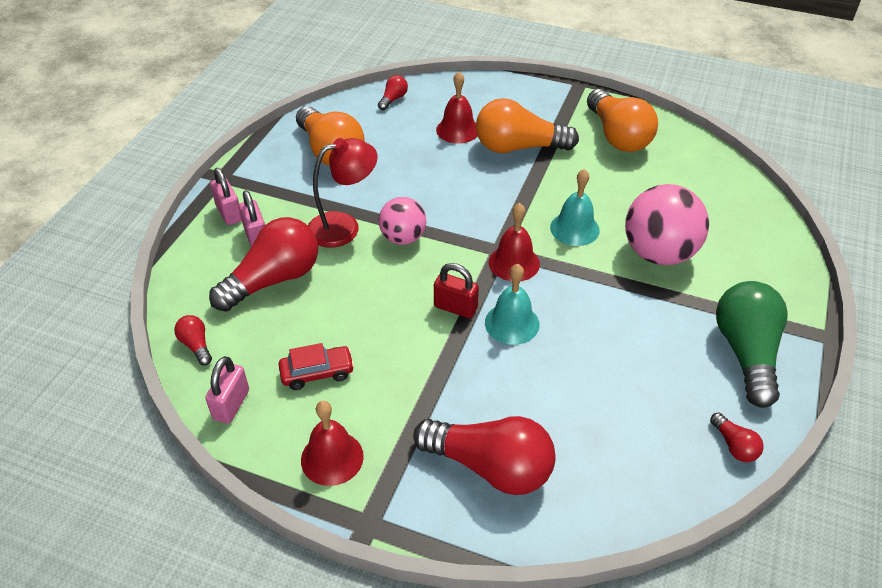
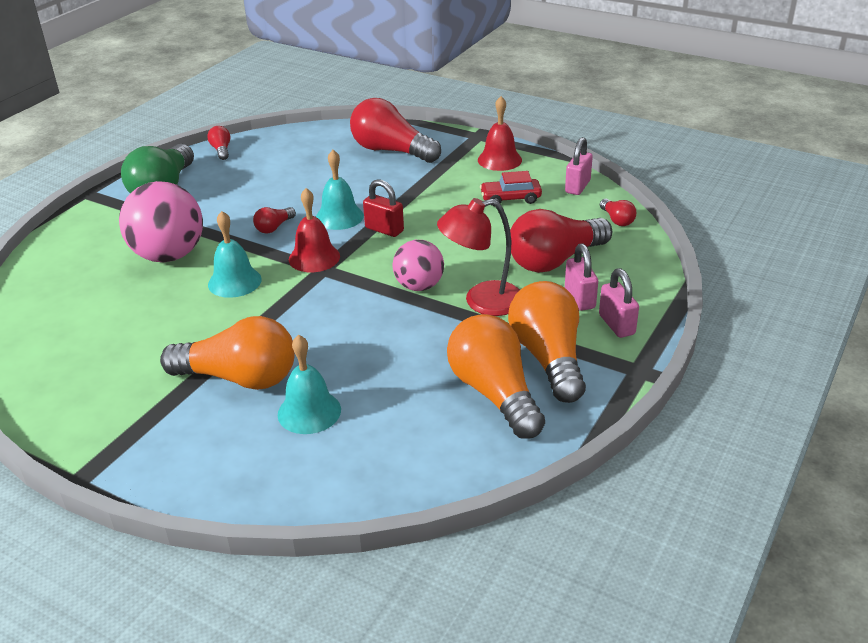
camera: 170 degrees left, 10 degrees down
red light bulb [378,75,408,110] -> red light bulb moved to [253,207,296,233]
red bell [436,72,477,144] -> turquoise bell [278,335,341,434]
orange light bulb [587,89,658,152] -> orange light bulb moved to [508,281,586,403]

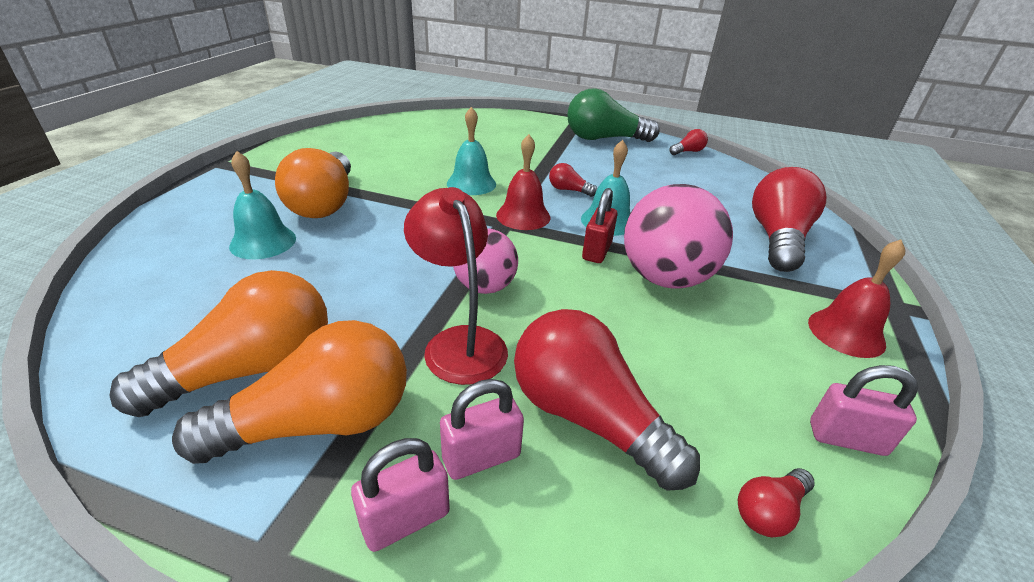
camera: 75 degrees right, 0 degrees up
pink ball [119,181,203,262] -> pink ball moved to [624,184,733,289]
red car [480,171,542,206] -> none

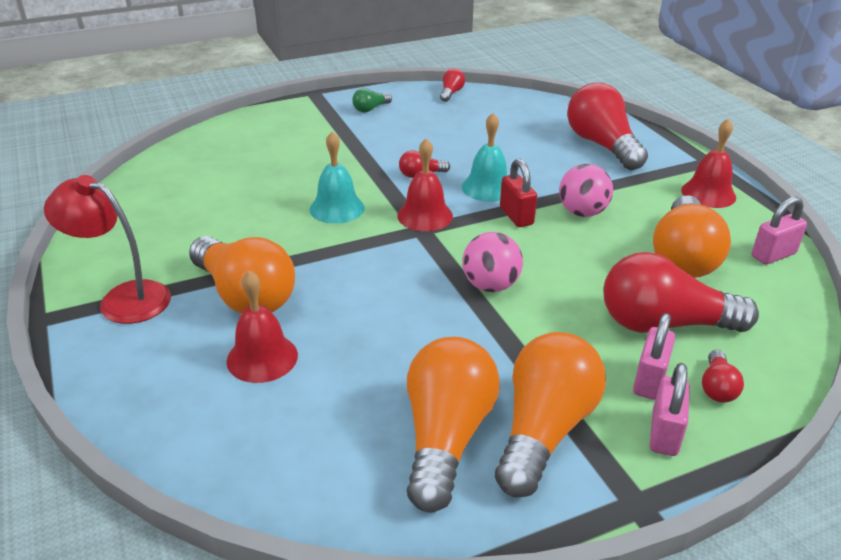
camera: 40 degrees left, 0 degrees up
turquoise bell [229,151,296,259] -> red bell [227,271,298,383]
red lamp [404,187,508,385] -> red lamp moved to [44,175,171,324]
green light bulb [567,88,660,142] -> green light bulb [352,88,392,112], size x0.45
pink ball [624,184,733,289] -> pink ball [559,164,613,217], size x0.61
red light bulb [738,468,815,537] -> red light bulb moved to [702,350,744,403]
none -> orange light bulb [653,196,731,278]

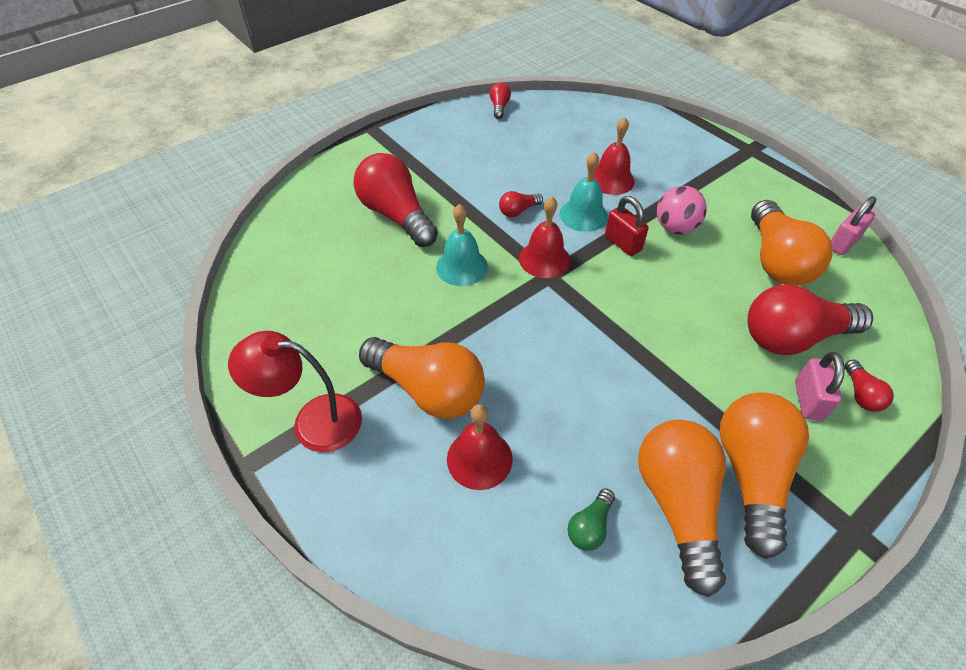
camera: 15 degrees left, 15 degrees up
green light bulb [352,88,392,112] -> green light bulb moved to [567,489,615,551]
pink ball [462,232,523,292] -> none
red light bulb [567,83,648,170] -> red light bulb moved to [354,153,438,247]
pink padlock [650,363,690,456] -> none
red bell [681,118,736,208] -> red bell moved to [593,117,635,195]

